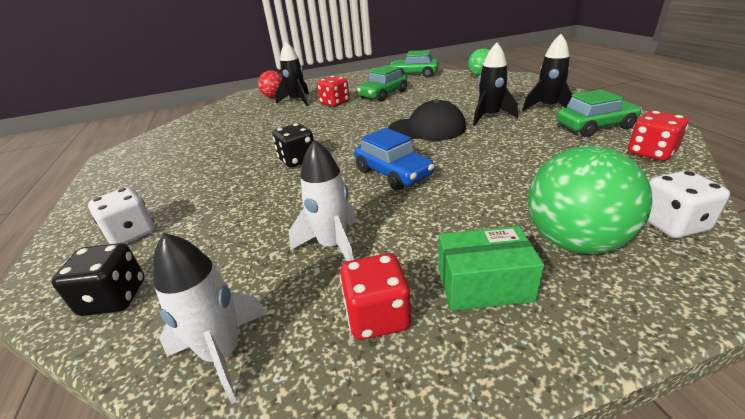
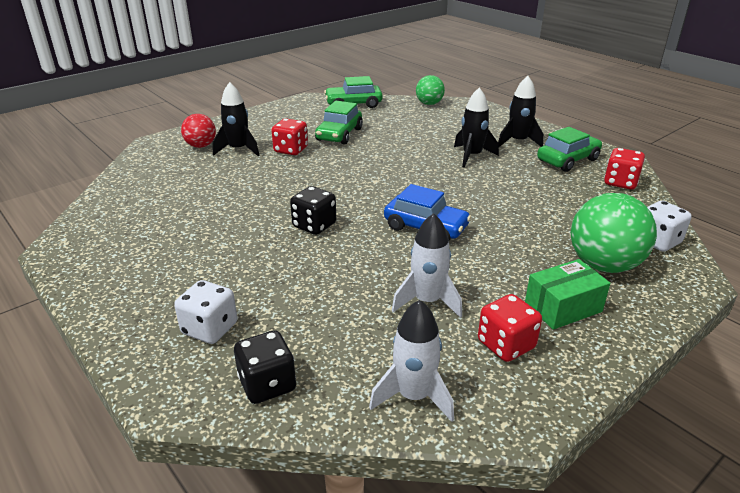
camera: 25 degrees left, 0 degrees up
black cap [388,99,466,141] -> none

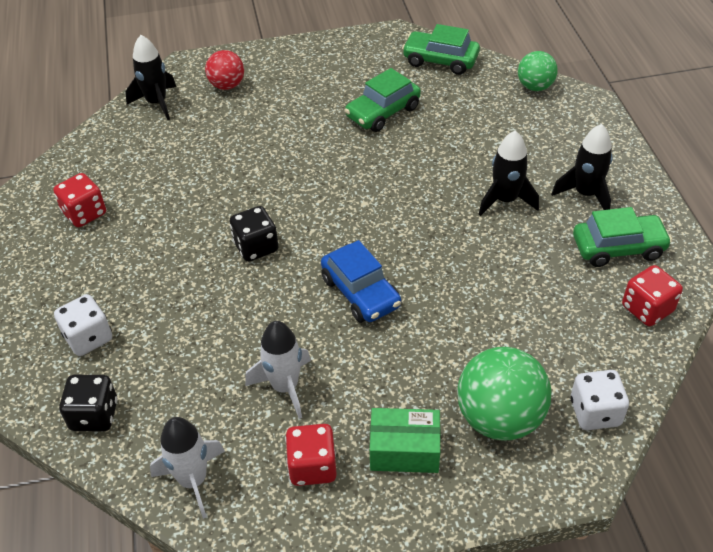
camera: 30 degrees right, 15 degrees up
black rocket [212,82,260,156] -> black rocket moved to [125,35,176,120]
red dice [271,119,308,155] -> red dice moved to [53,173,106,227]

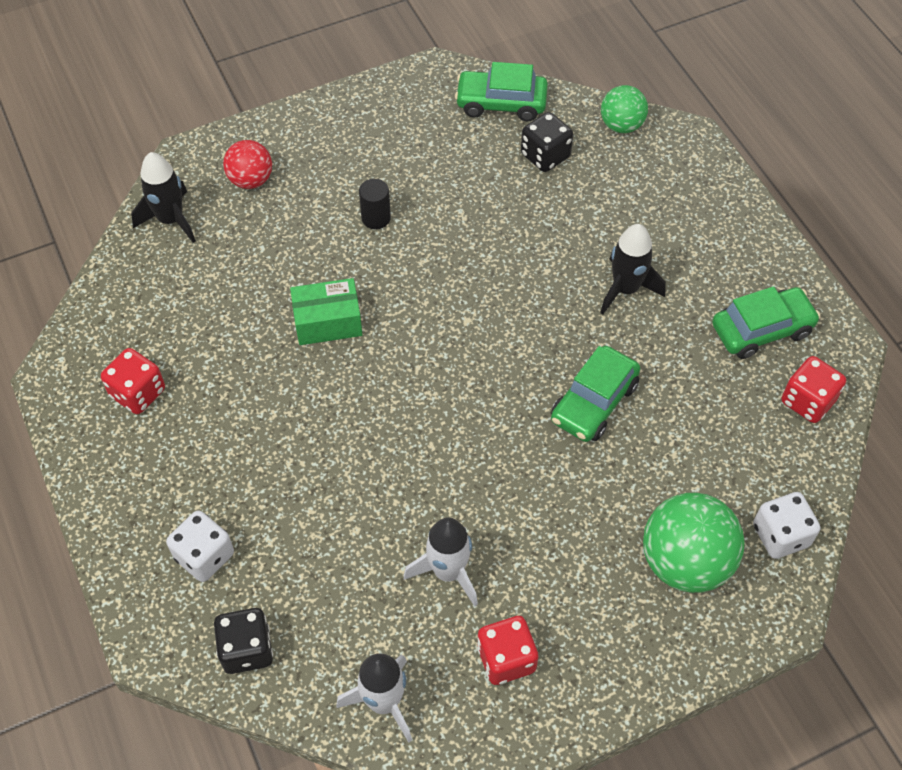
camera: 15 degrees left, 10 degrees up
black dice [230,206,279,262] -> black dice moved to [521,112,573,172]
blue car [321,240,401,323] -> none
green car [344,68,421,132] -> green car moved to [551,346,640,442]
green box [370,408,441,473] -> green box moved to [290,278,362,345]
black rocket [551,124,613,210] -> none
none -> black cylinder [359,179,391,229]

